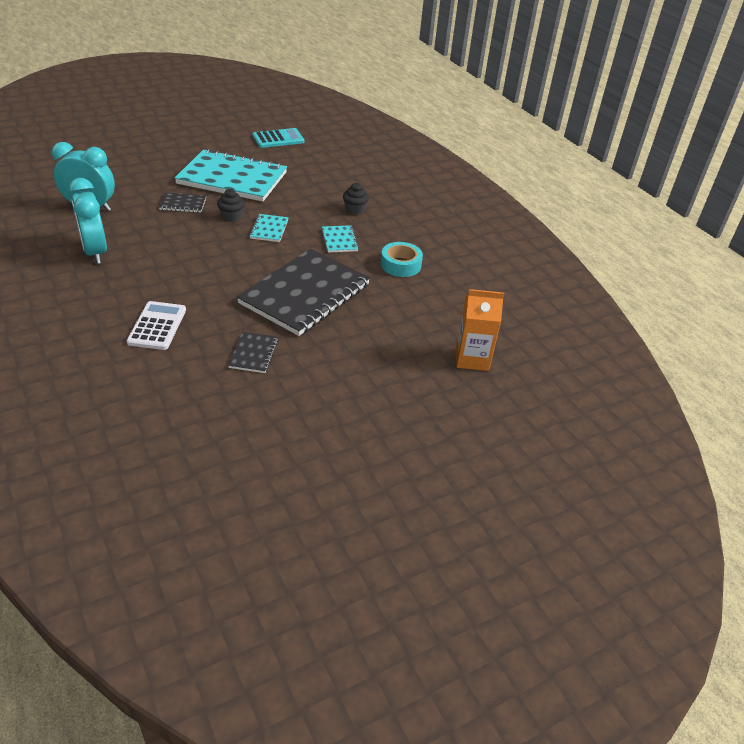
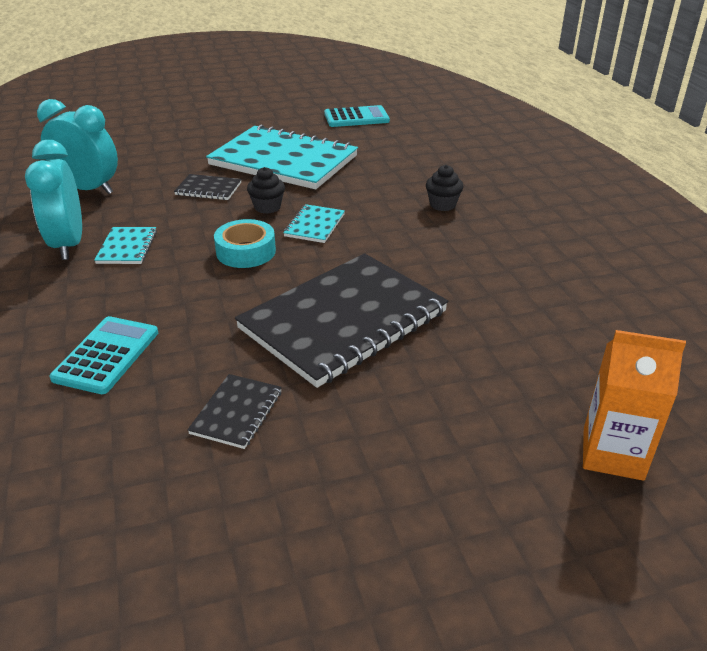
camera: 15 degrees right, 5 degrees down
white calculator [126,301,186,350] -> turquoise calculator [49,316,158,394]
turquoise notebook [322,225,359,253] -> turquoise notebook moved to [94,227,157,264]
turquoise tape [381,242,423,277] -> turquoise tape moved to [214,219,276,268]

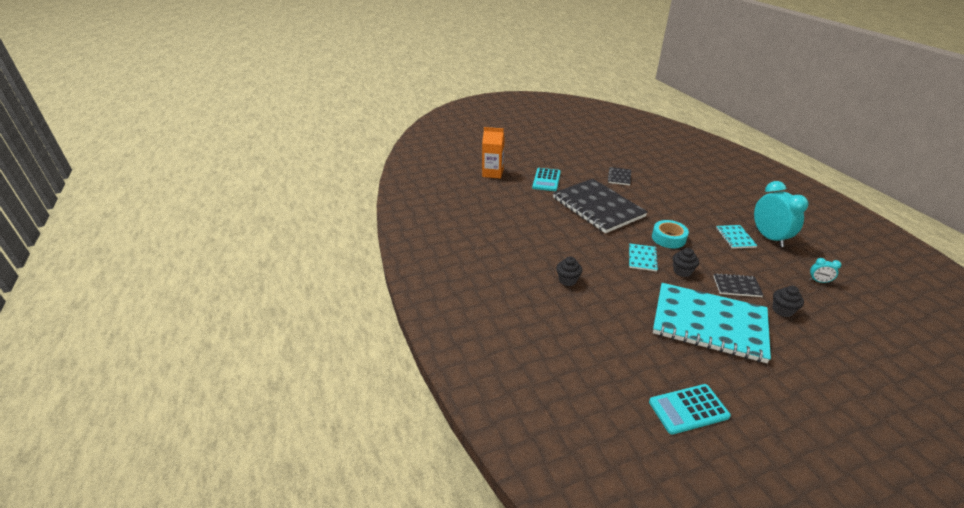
camera: 175 degrees right, 0 degrees up
turquoise clock [37,99,118,194] -> turquoise clock [809,258,841,283], size x0.44
turquoise calculator [49,316,158,394] -> turquoise calculator moved to [532,168,561,191]
black notebook [235,253,448,388] -> black notebook turned 75 degrees counterclockwise [553,179,648,233]
none -> black cupcake [773,286,804,317]

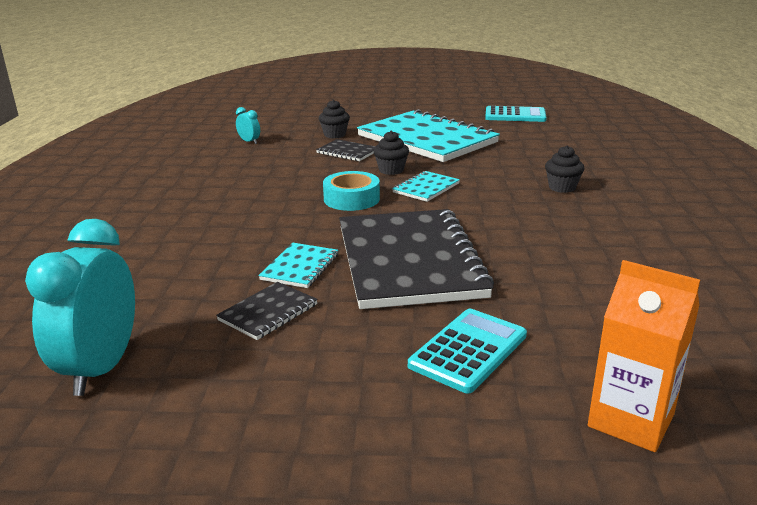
camera: 155 degrees left, 10 degrees down
turquoise notebook [716,225,758,249] -> turquoise notebook moved to [258,243,338,288]
turquoise clock [754,181,809,247] -> turquoise clock moved to [25,219,135,396]

